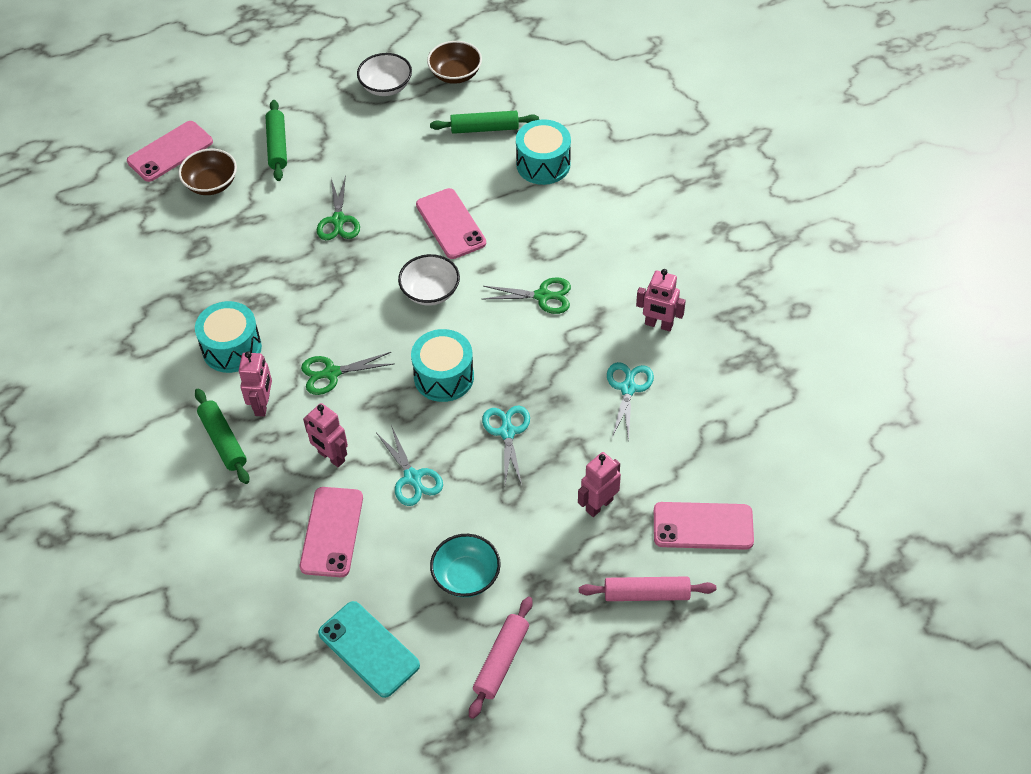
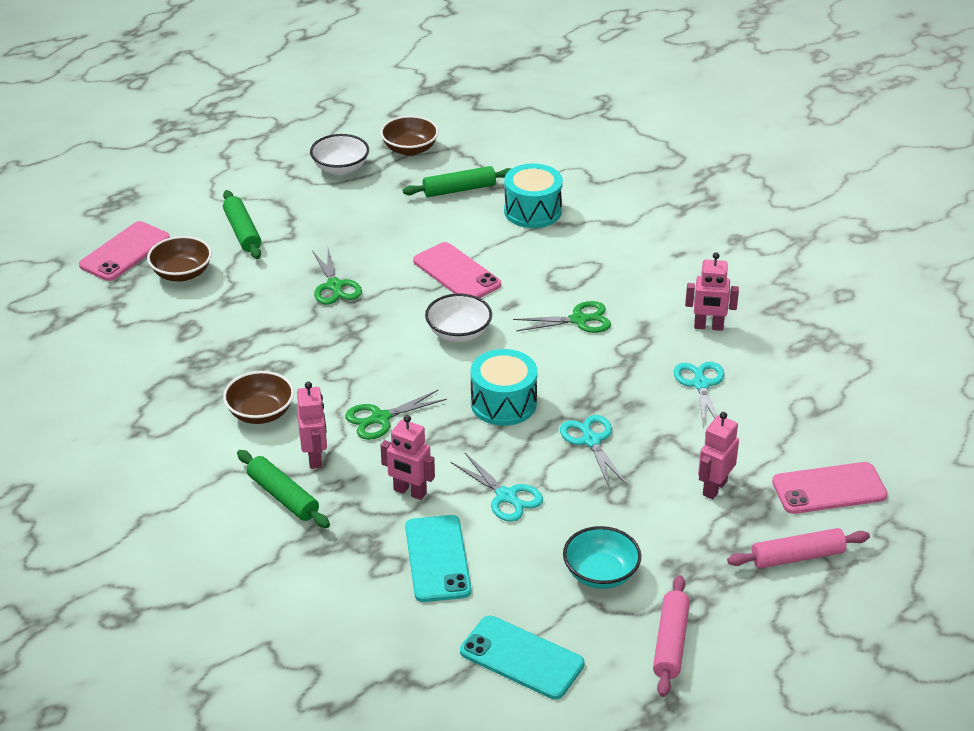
camera: 15 degrees left, 15 degrees down
turquoise drum [195,301,262,373] -> brown bowl [223,371,294,424]
pink phone [300,487,363,577] -> turquoise phone [405,515,471,602]

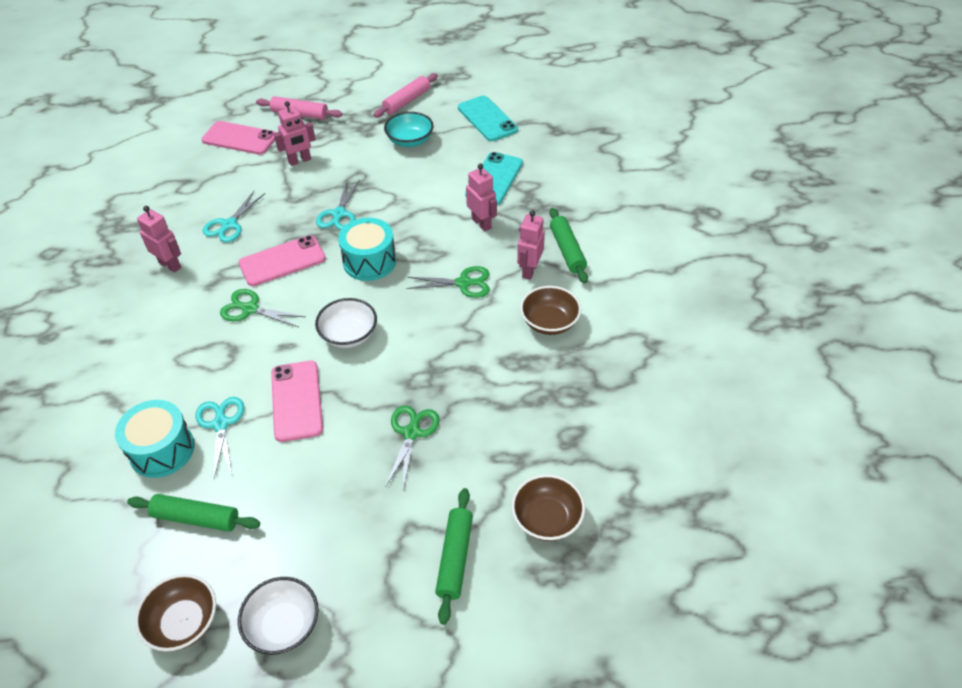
camera: 150 degrees left, 10 degrees up
pink phone [79,221,170,281] -> pink phone moved to [239,235,326,286]
turquoise scissors [451,453,543,522] -> turquoise scissors moved to [195,397,244,478]

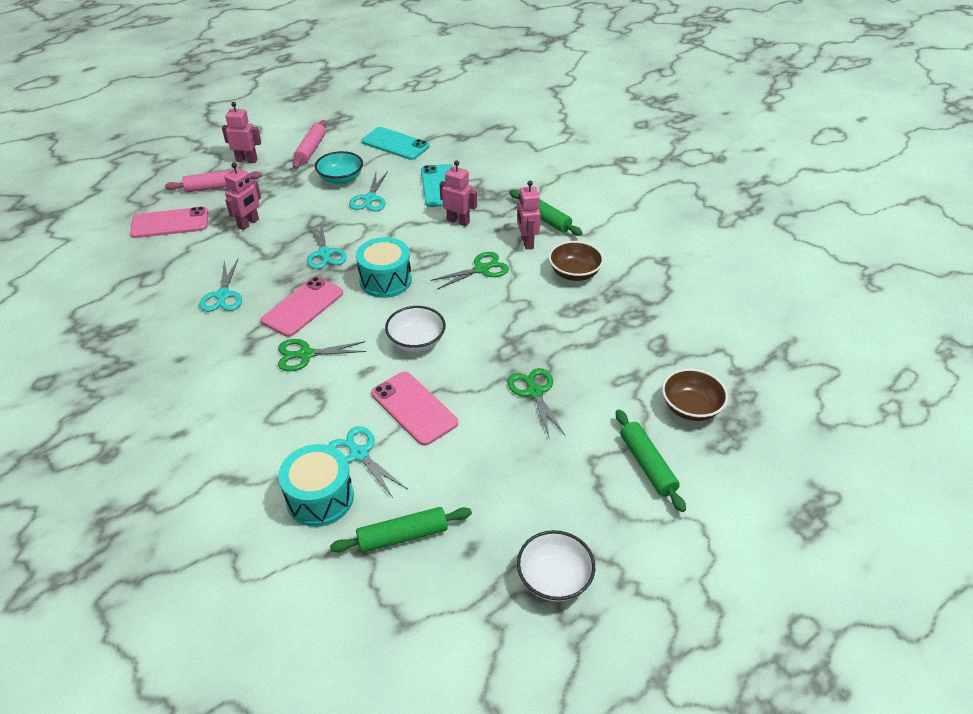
camera: 30 degrees left, 5 degrees down
brown bowl [135,574,216,652] -> none
pink robot [137,206,181,273] -> pink robot moved to [222,102,261,163]
none -> turquoise scissors [349,171,388,212]

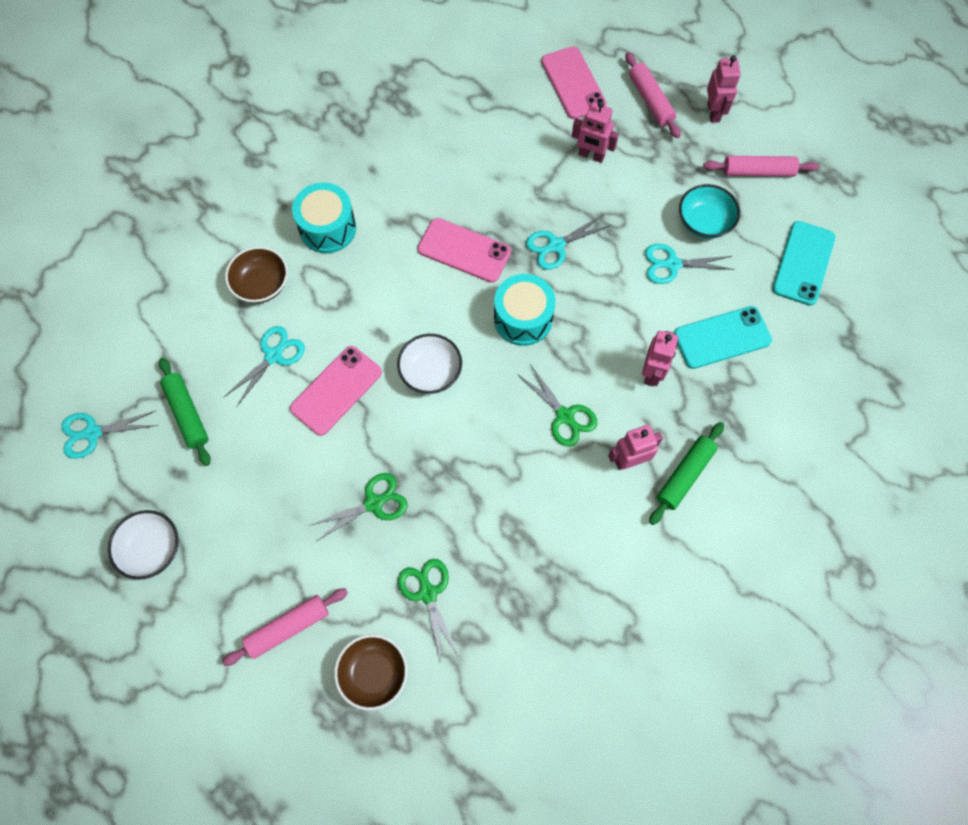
camera: 80 degrees right, 25 degrees up
turquoise scissors [199,259,242,312] -> turquoise scissors moved to [61,410,158,459]
green scissors [278,339,366,372] -> green scissors moved to [398,559,459,664]
turquoise drum [278,444,354,527] -> turquoise drum moved to [292,182,356,253]
brown bowl [549,241,604,281] -> brown bowl moved to [225,246,288,303]
green rolling pin [616,410,686,512] -> pink rolling pin [222,588,348,666]

